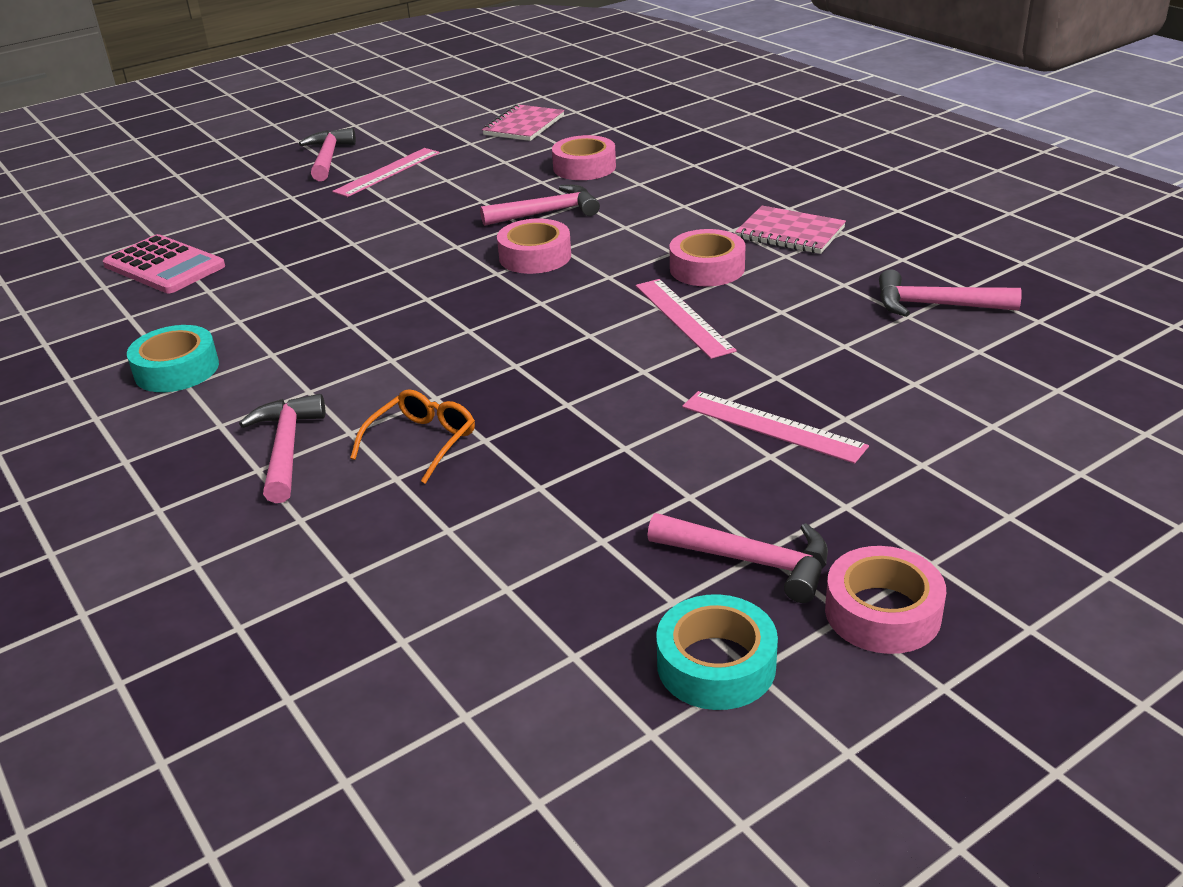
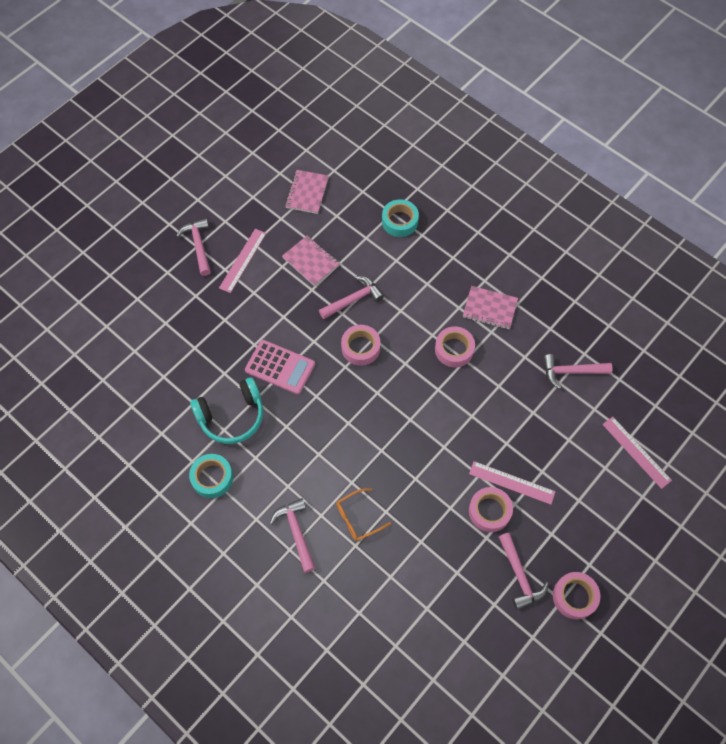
camera: 15 degrees left, 30 degrees up
pink calculator [103,234,225,293] -> pink calculator moved to [245,340,315,394]
orange glasses [350,389,475,484] -> orange glasses turned 135 degrees counterclockwise [336,488,391,541]
pink tape [552,135,616,180] -> pink tape moved to [469,487,513,532]
pink ruler [635,279,737,359] -> pink ruler moved to [602,417,672,489]
pink hammer [647,513,828,603] -> pink hammer turned 60 degrees clockwise [499,533,549,610]
turquoise tape [656,594,778,710] -> turquoise tape moved to [382,199,419,237]
none -> turquoise headphones [190,377,263,444]
none -> pink notebook [282,235,339,286]

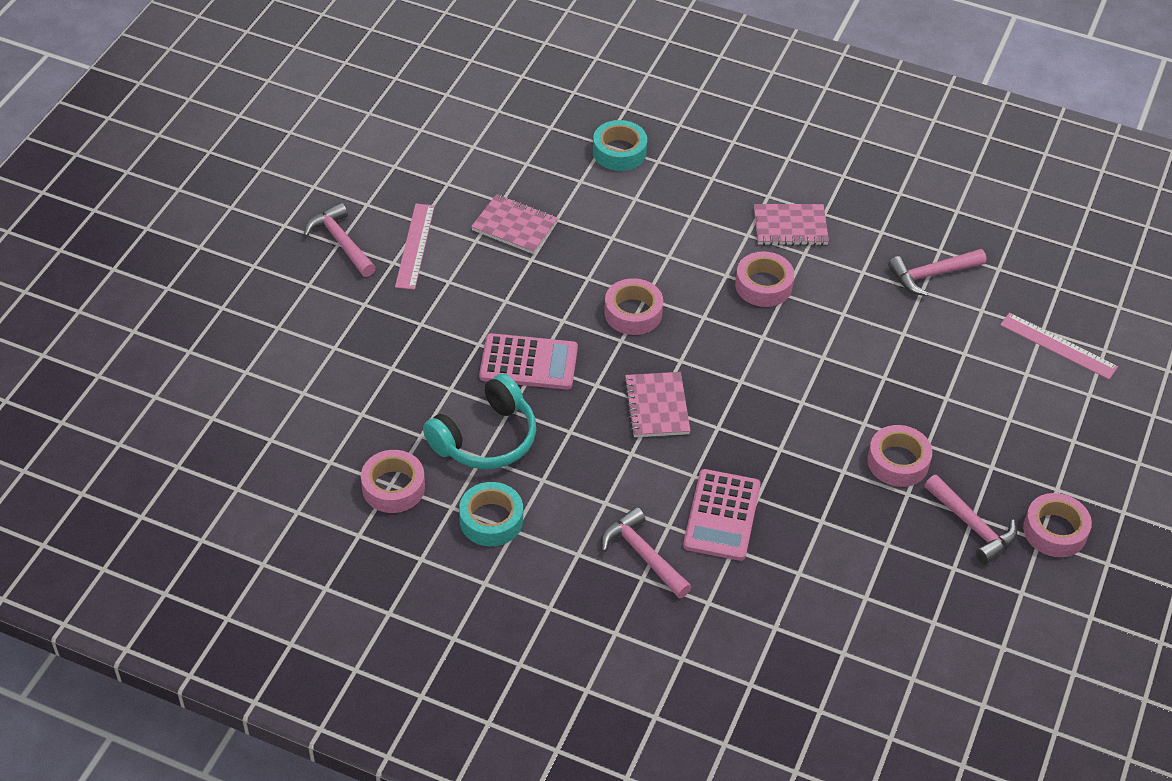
camera: 20 degrees left, 15 degrees down
pink notebook [285,170,329,214] -> pink notebook moved to [624,372,691,437]
pink hammer [319,276,384,319] -> none
orange glasses [336,488,391,541] -> pink calculator [683,469,761,561]
pink ruler [469,461,556,505] -> none
none -> pink tape [361,450,425,513]

